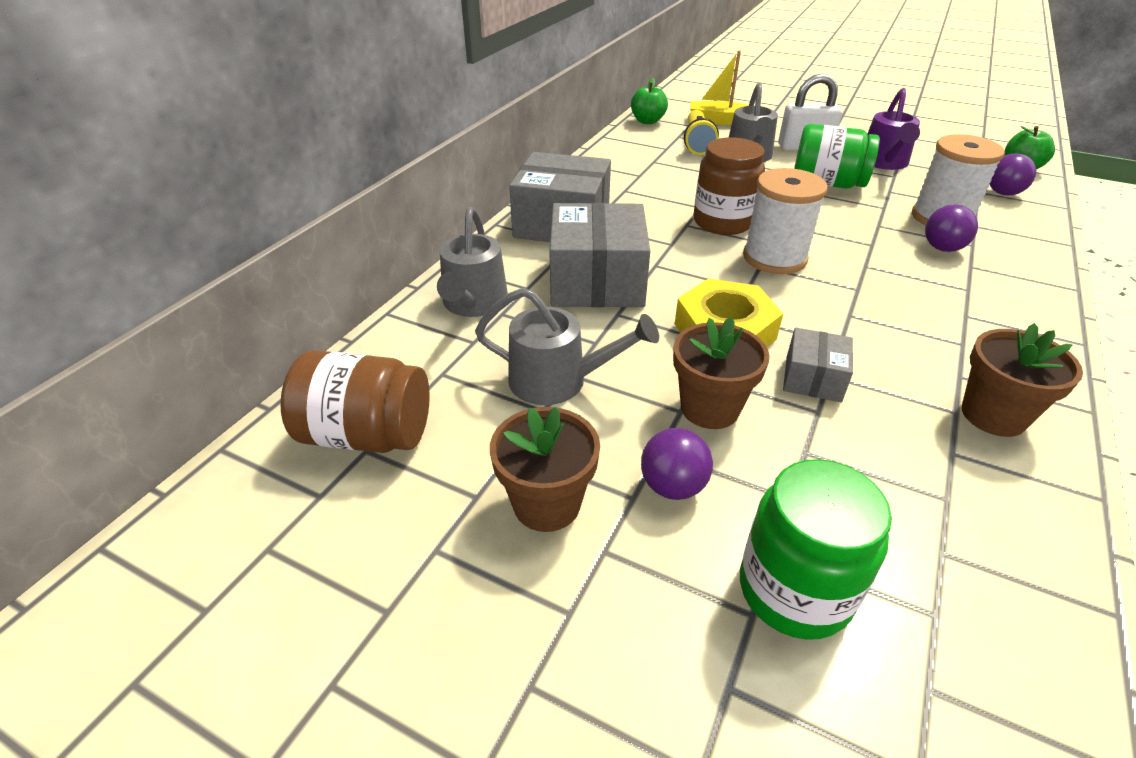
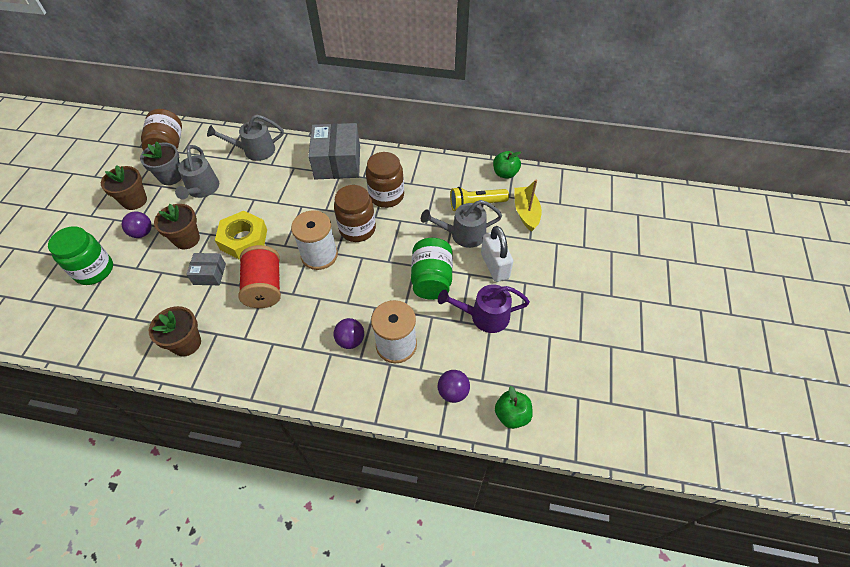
camera: 75 degrees right, 15 degrees up
grey box [549,203,650,307] -> none
none -> grey flower pot [140,141,182,185]
none -> red spool [238,245,281,308]
none -> brown jar [366,152,404,208]

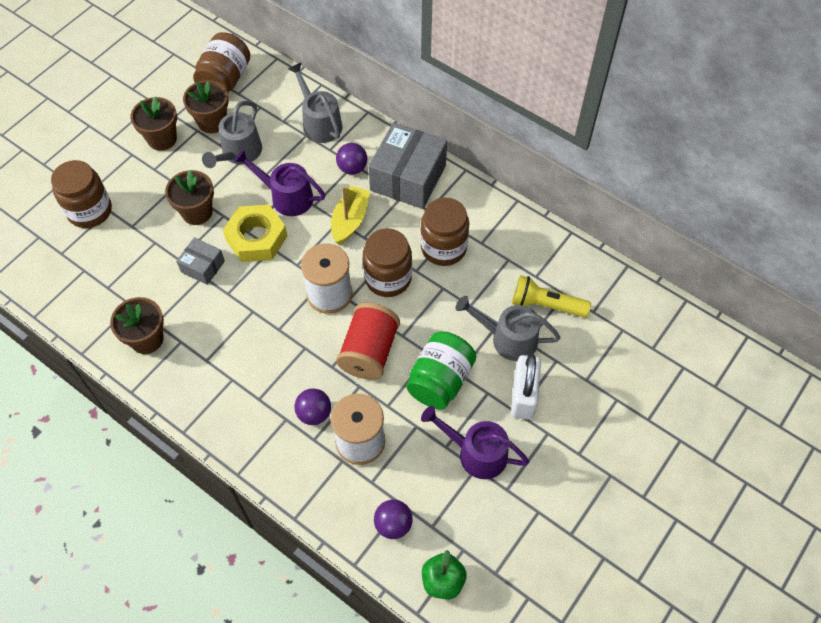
camera: 25 degrees right, 5 degrees up
green jar [48,226,113,285] -> brown jar [51,160,112,228]
purple ball [121,211,152,238] -> purple ball moved to [336,143,367,175]
grey flower pot [140,141,182,185] -> brown flower pot [183,80,229,133]
grey watering can [207,115,284,161] -> grey watering can turned 45 degrees clockwise [288,63,342,143]
red spool [238,245,281,308] -> red spool moved to [336,303,400,380]
green apple [493,151,521,179] -> none
yellow boat [514,180,542,232] -> yellow boat moved to [331,186,370,245]
none -> purple watering can [234,149,325,216]

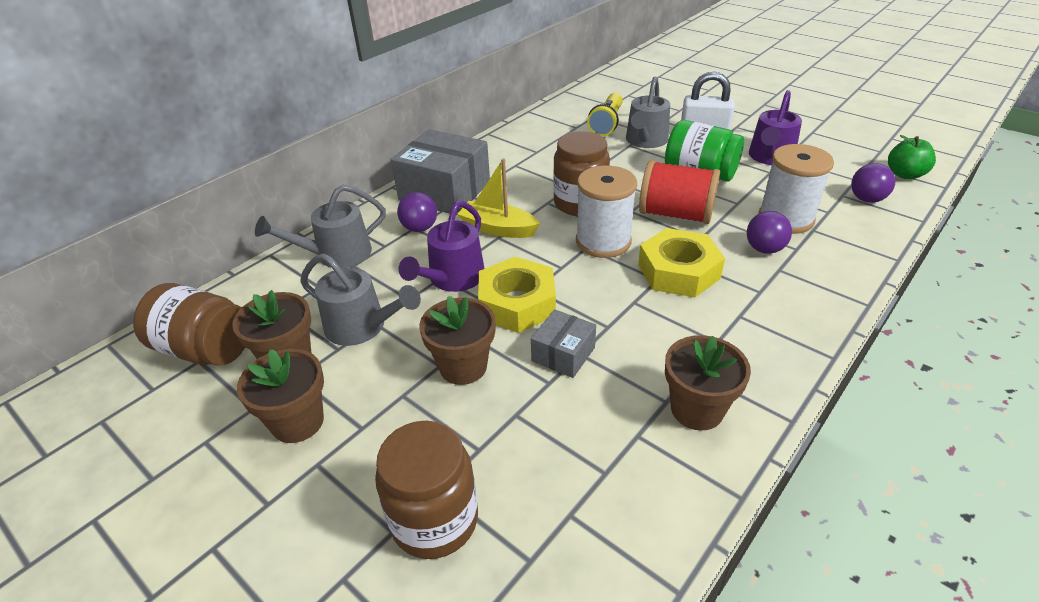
camera: 85 degrees left, 20 degrees down
brown jar [420,198,469,266] -> none
none -> yellow nut [638,228,725,297]

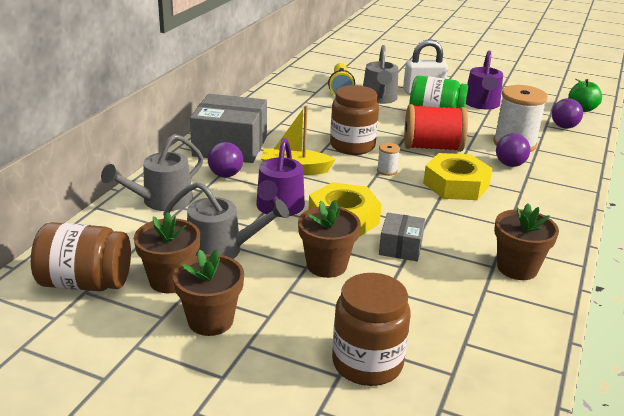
camera: 20 degrees left, 10 degrees down
white spool [576,166,637,258] -> white spool [377,143,400,176], size x0.44

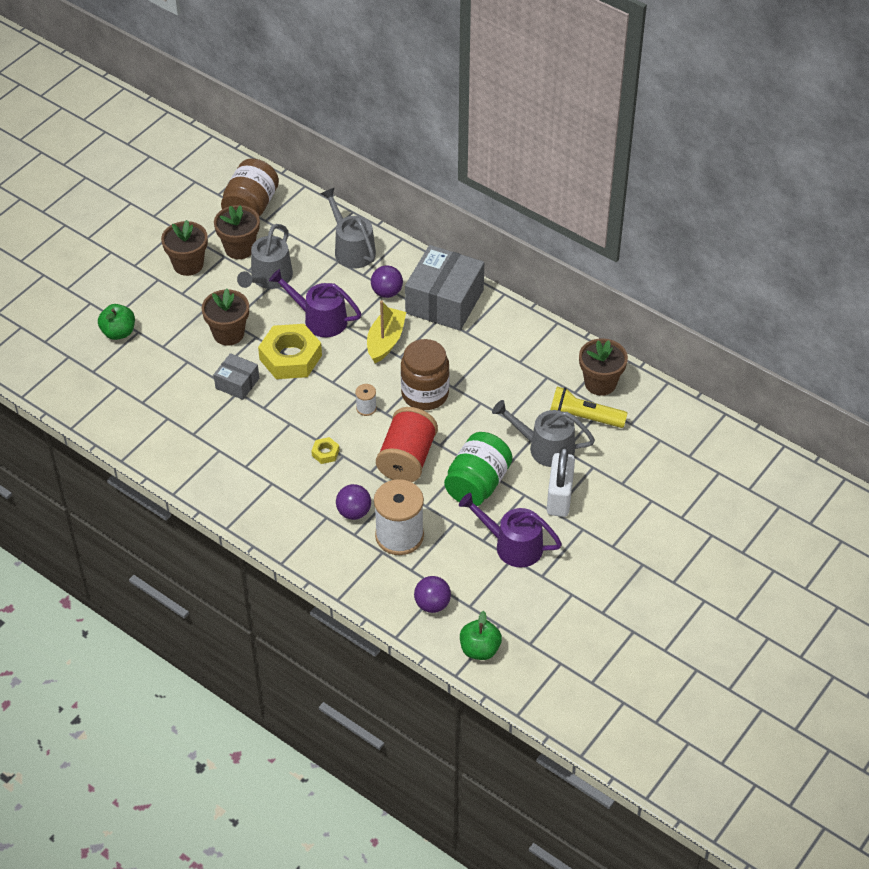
camera: 105 degrees right, 20 degrees up
brown jar [332,273,410,386] -> green apple [98,304,135,340]
yellow nut [423,153,493,200] -> yellow nut [311,437,339,464], size x0.43
brown flower pot [494,203,559,280] -> brown flower pot moved to [579,338,628,396]

